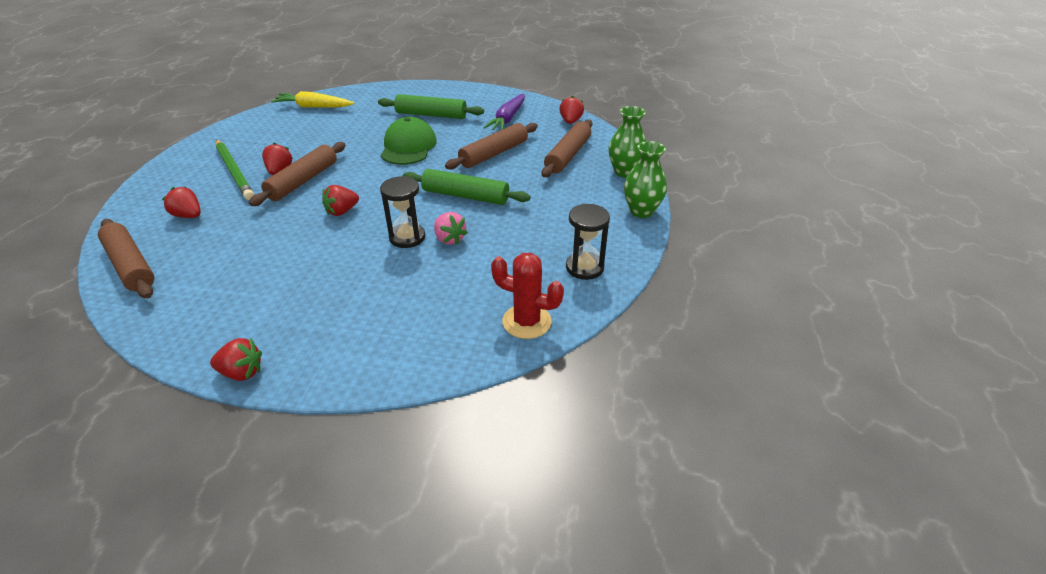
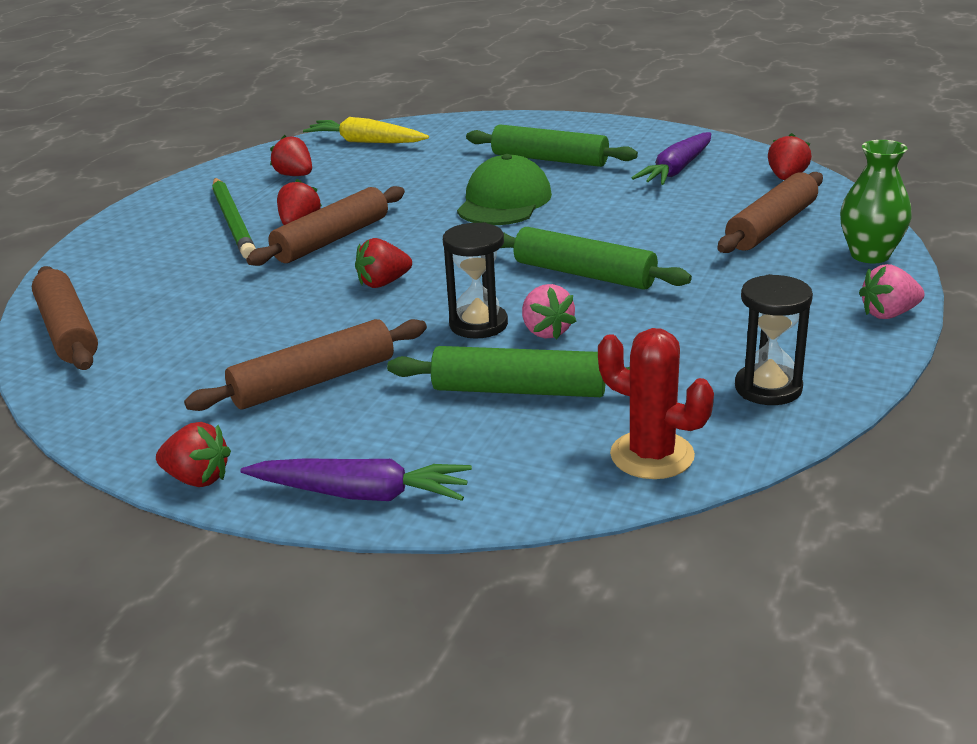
camera: 15 degrees right, 10 degrees down
red strawberry [162,187,201,218] -> red strawberry moved to [270,135,312,176]
brown rolling pin [445,123,538,170] -> brown rolling pin moved to [184,319,427,411]
green vase [624,141,667,218] -> pink strawberry [859,264,925,319]
none -> purple carrot [240,458,472,501]
none -> green rolling pin [387,346,630,397]

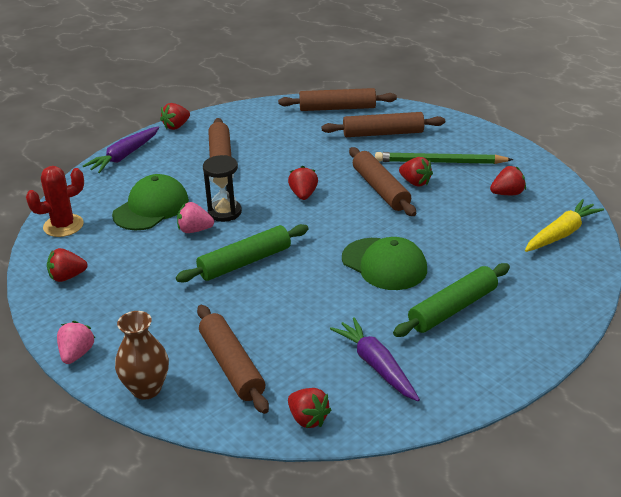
camera: 115 degrees right, 5 degrees up
green rolling pin [387,346,630,397] -> green cap [112,174,189,230]
black hourglass [735,274,813,405] -> red strawberry [47,248,88,282]
green vase [840,140,912,263] -> brown vase [115,311,169,400]
none -> brown rolling pin [322,112,445,137]

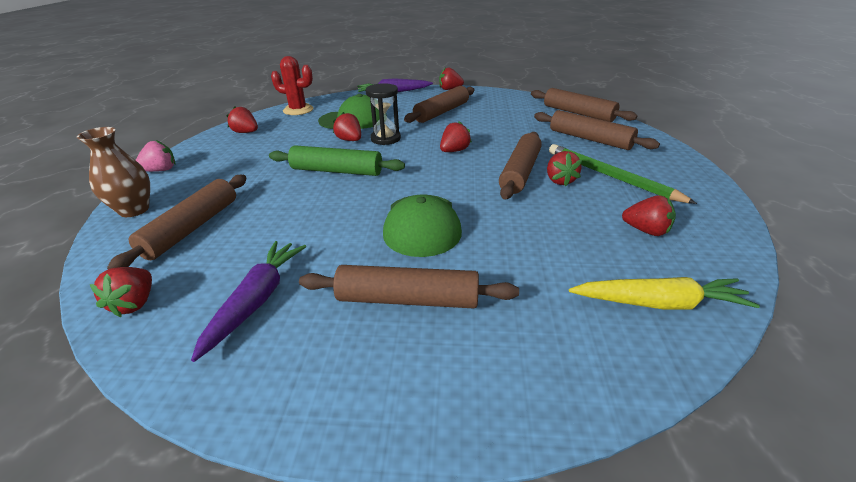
camera: 45 degrees right, 0 degrees up
pink strawberry [177,202,214,233] -> red strawberry [333,112,361,141]
green rolling pin [393,263,510,337] -> brown rolling pin [299,265,519,308]

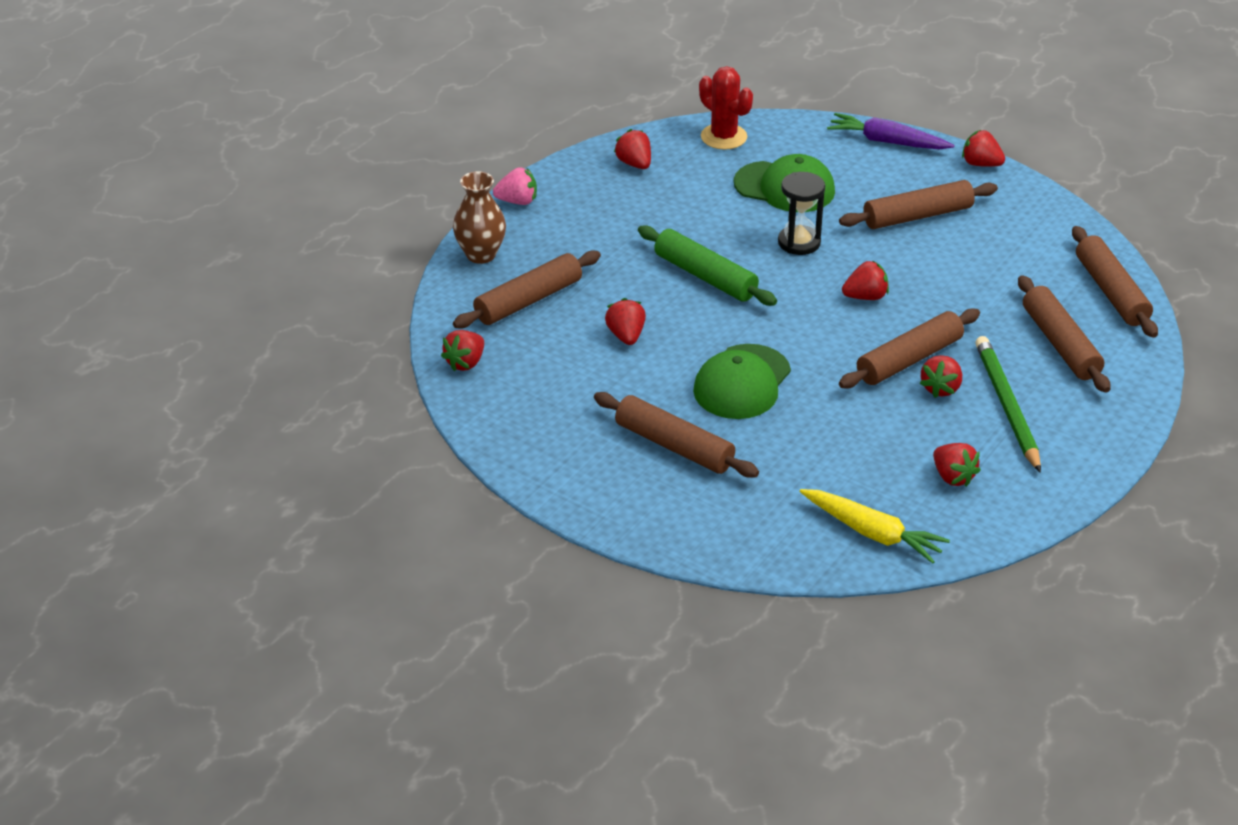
camera: 30 degrees right, 5 degrees up
purple carrot [191,241,306,362] -> none
red strawberry [333,112,361,141] -> red strawberry moved to [605,298,646,345]

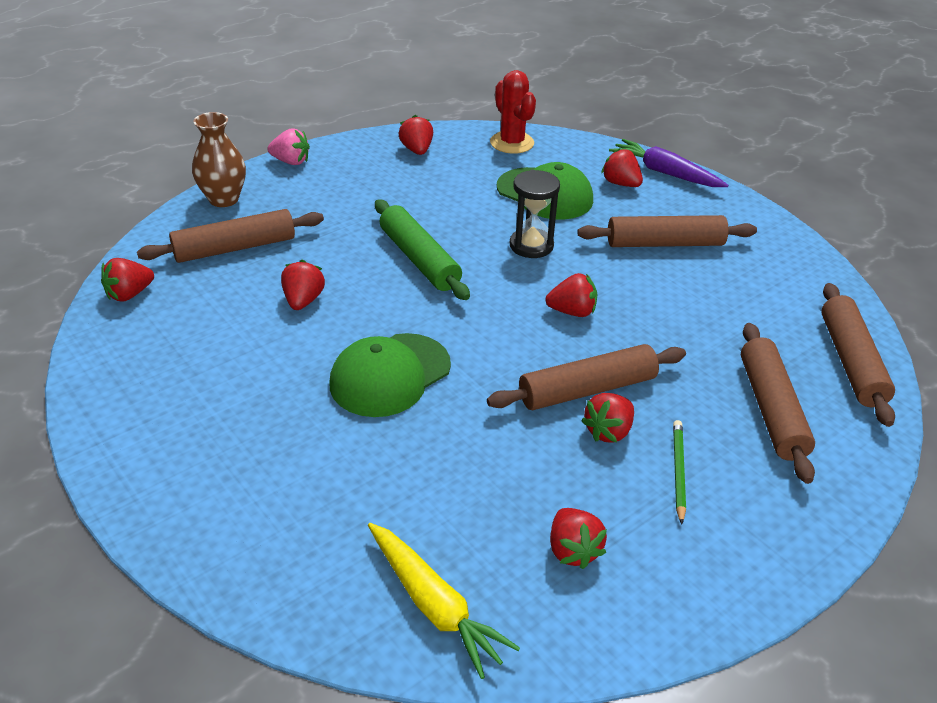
camera: 15 degrees right, 0 degrees up
brown rolling pin [594,392,759,478] -> none
red strawberry [962,130,1005,167] -> red strawberry moved to [601,148,643,187]
green pencil [975,336,1041,473] -> green pencil [673,420,686,525], size x0.55

